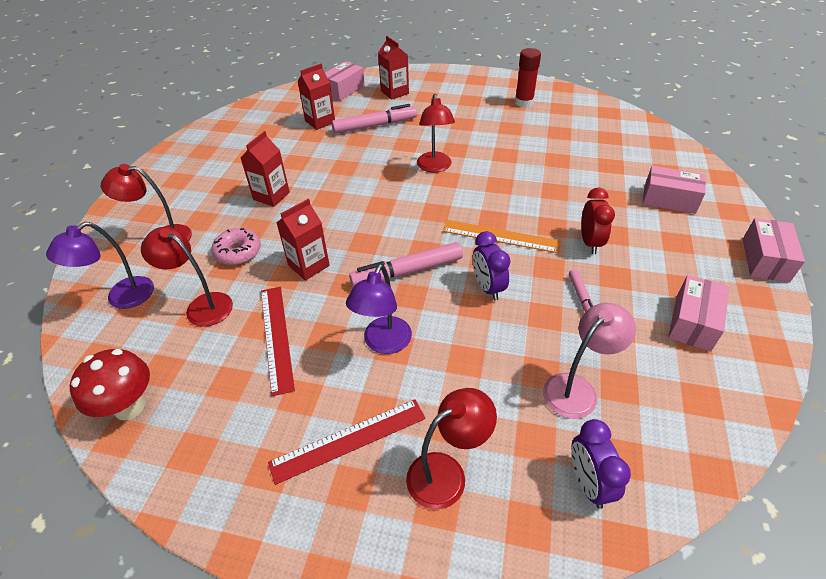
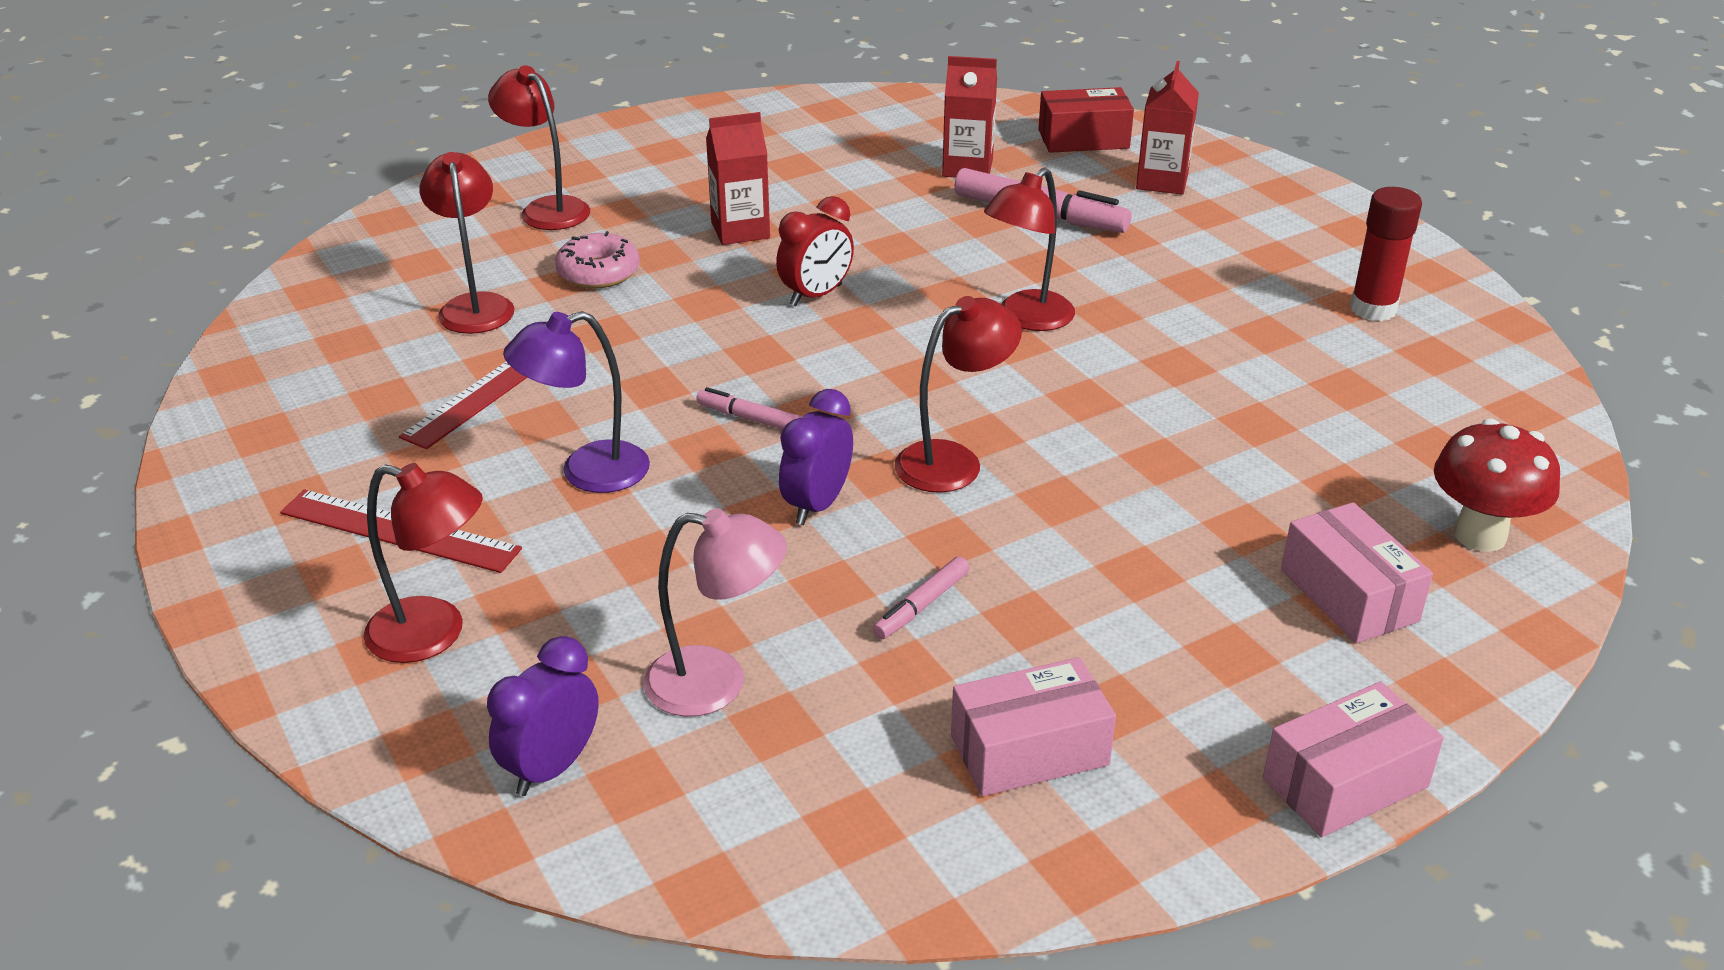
camera: 45 degrees right, 10 degrees down
purple lamp [46,222,154,309] -> none
red mushroom [70,349,150,421] -> red mushroom moved to [1434,419,1560,552]
red carton [276,199,330,281] -> none
pink box [325,61,365,101] -> red box [1038,87,1134,153]
pink marker [349,242,463,287] -> pink marker [696,387,803,429], size x0.53
orange ruler [443,220,561,253] -> red lamp [895,296,1022,493]
red clock [581,187,615,254] -> red clock moved to [776,196,854,306]

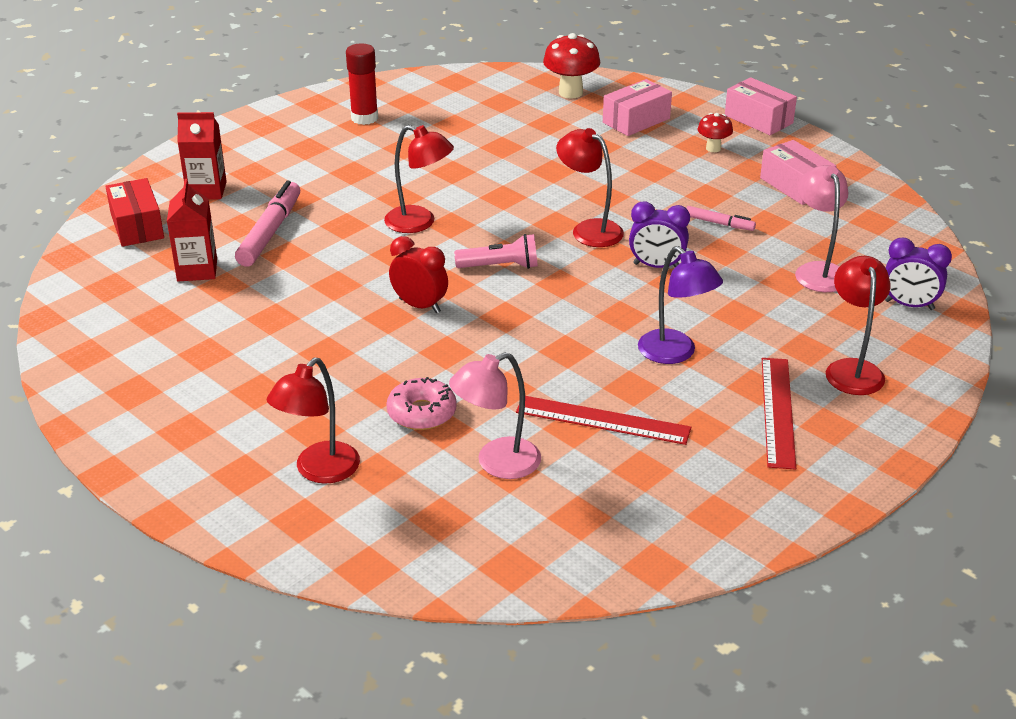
camera: 105 degrees left, 0 degrees up
red lamp [420,152,514,334] -> pink lamp [449,352,541,479]
pink marker [696,387,803,429] -> none
red carton [706,112,770,245] -> none
none -> pink flashlight [454,234,538,269]
none -> red mushroom [698,113,733,152]

